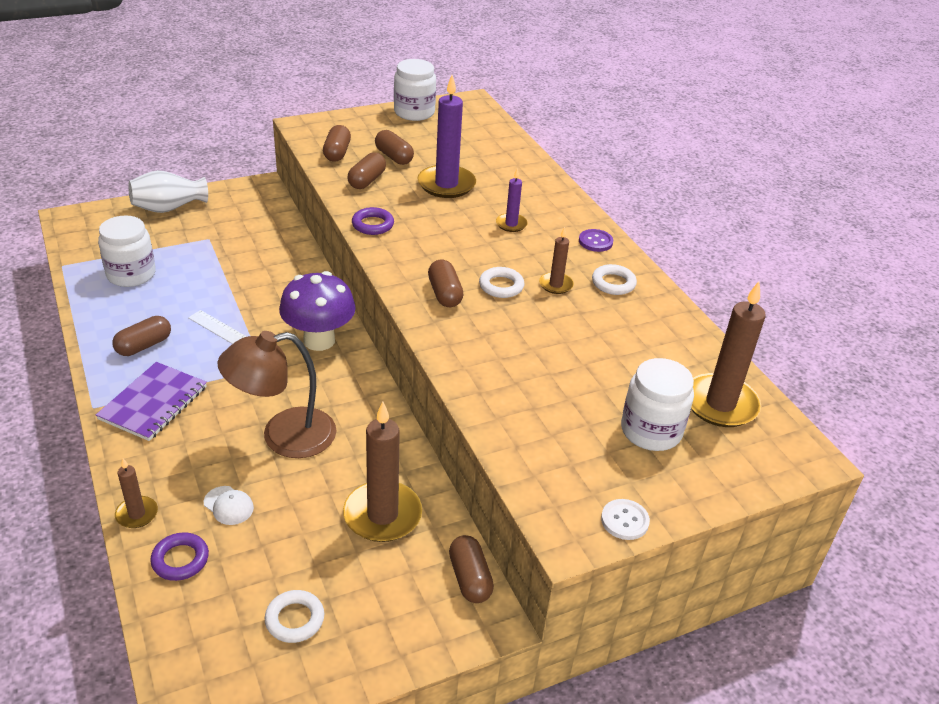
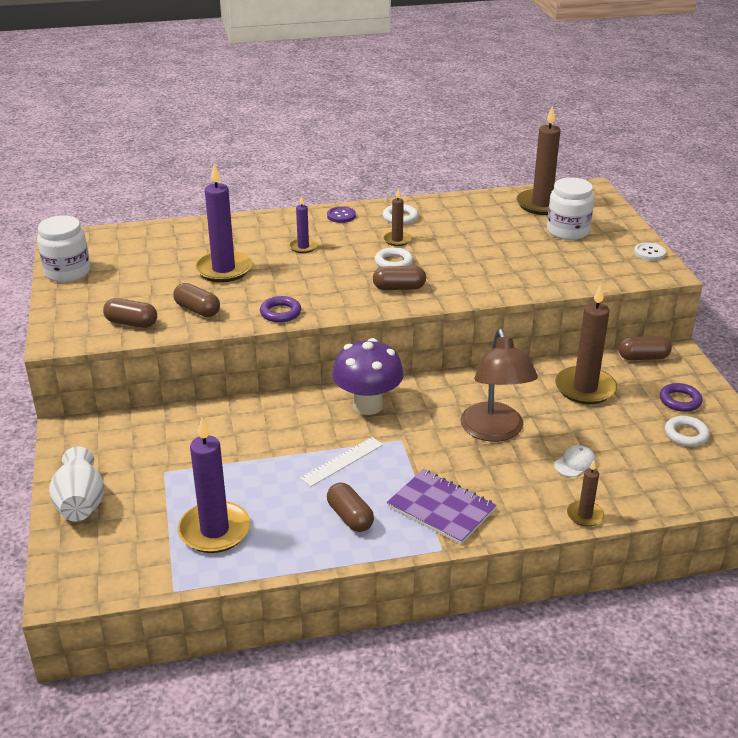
camera: 75 degrees left, 5 degrees down
white jar [98,216,156,287] -> purple candle [178,417,251,553]
purple ring [150,532,209,581] -> purple ring moved to [660,383,703,412]
brown capsule [375,130,414,165] -> none

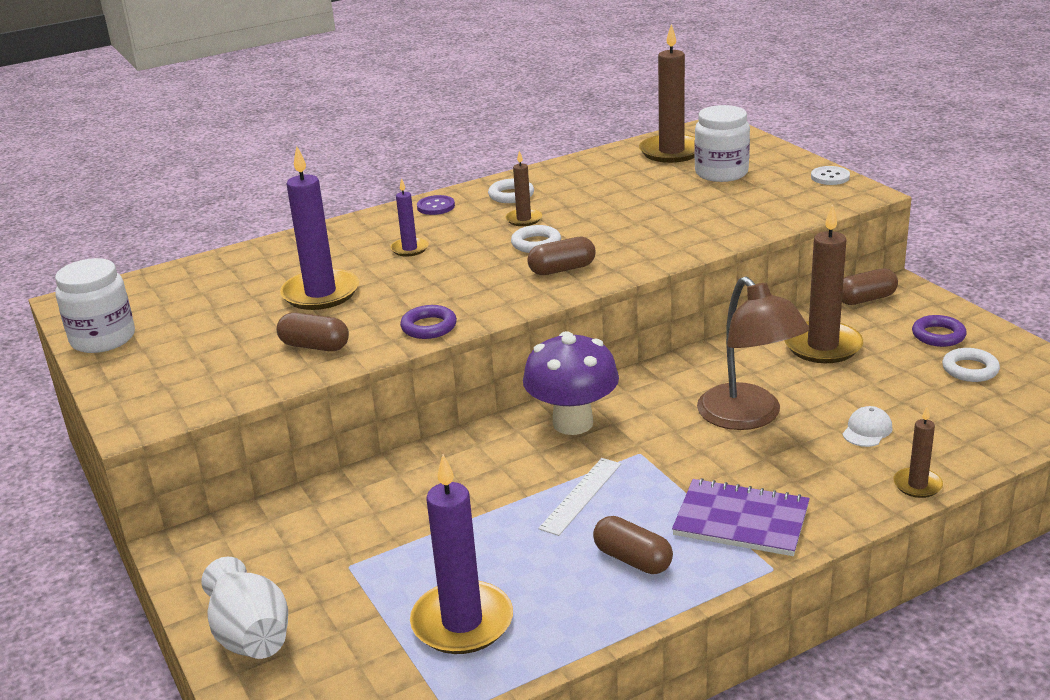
camera: 15 degrees left, 5 degrees down
brown capsule [103,298,157,328] -> none

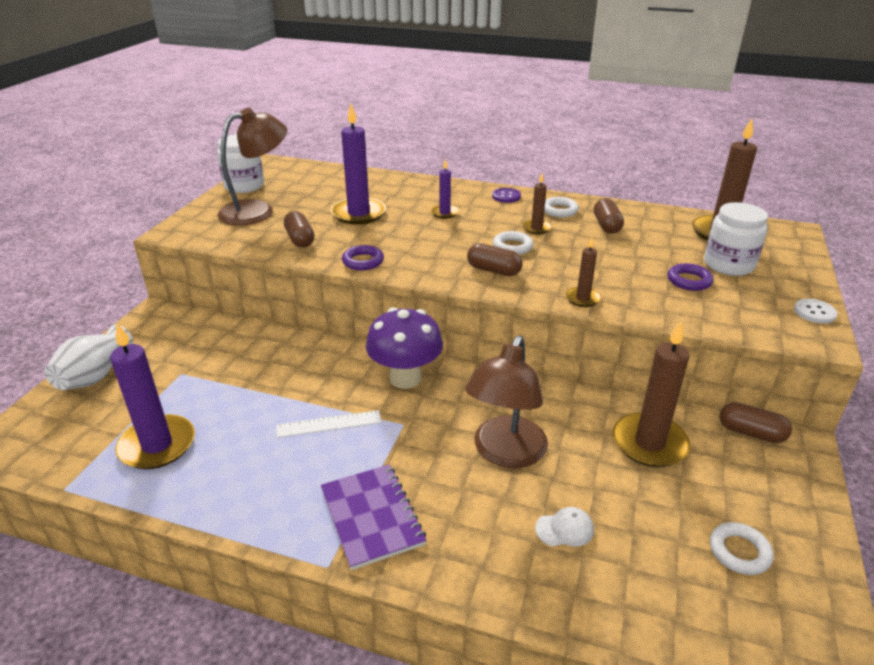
camera: 45 degrees right, 5 degrees up
brown capsule [593,516,673,574] -> brown capsule moved to [594,198,624,234]
brown candle [893,407,943,498] -> brown candle moved to [566,237,601,307]
purple ring [912,315,967,347] -> purple ring moved to [668,263,714,291]
none -> brown lamp [217,108,287,225]

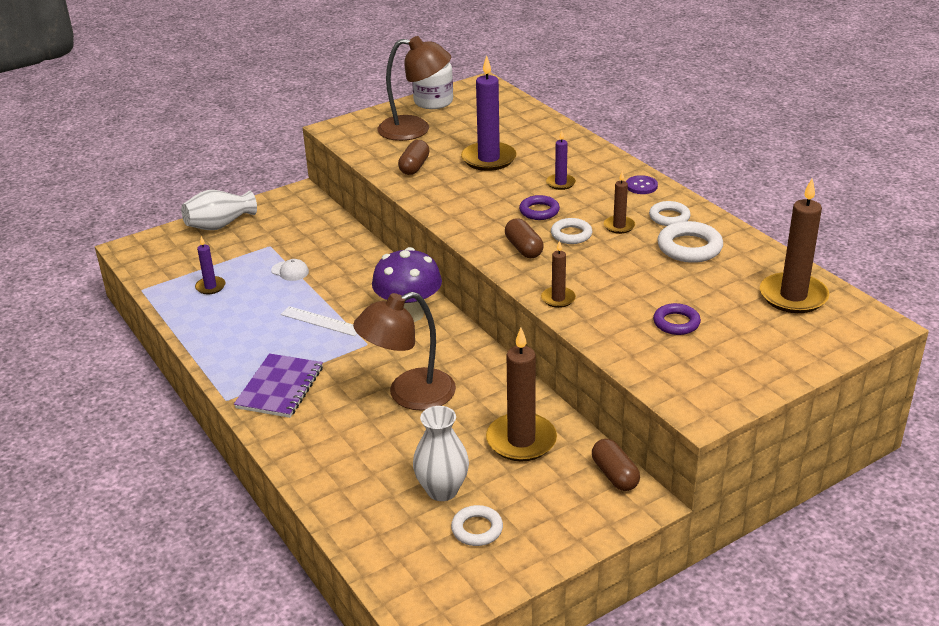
camera: 40 degrees right, 0 degrees up
purple candle [110,323,195,469] -> purple candle [195,236,226,294], size x0.52
purple ring [342,245,384,271] -> purple ring moved to [519,195,560,220]
white cap [535,507,594,546] -> white cap moved to [271,259,309,281]
brown capsule [594,198,624,234] -> white ring [657,221,723,263]
white jar [704,202,768,276] -> none
white button [794,299,837,324] -> none
none -> white vase [413,406,469,501]

